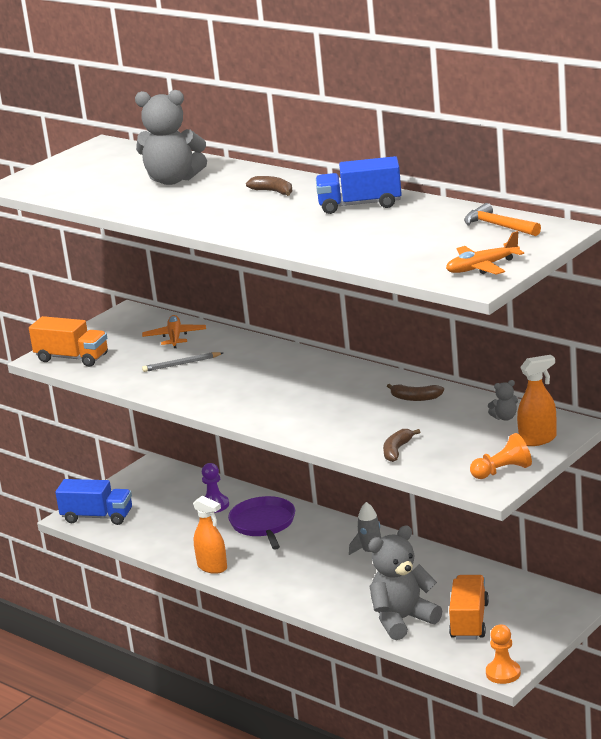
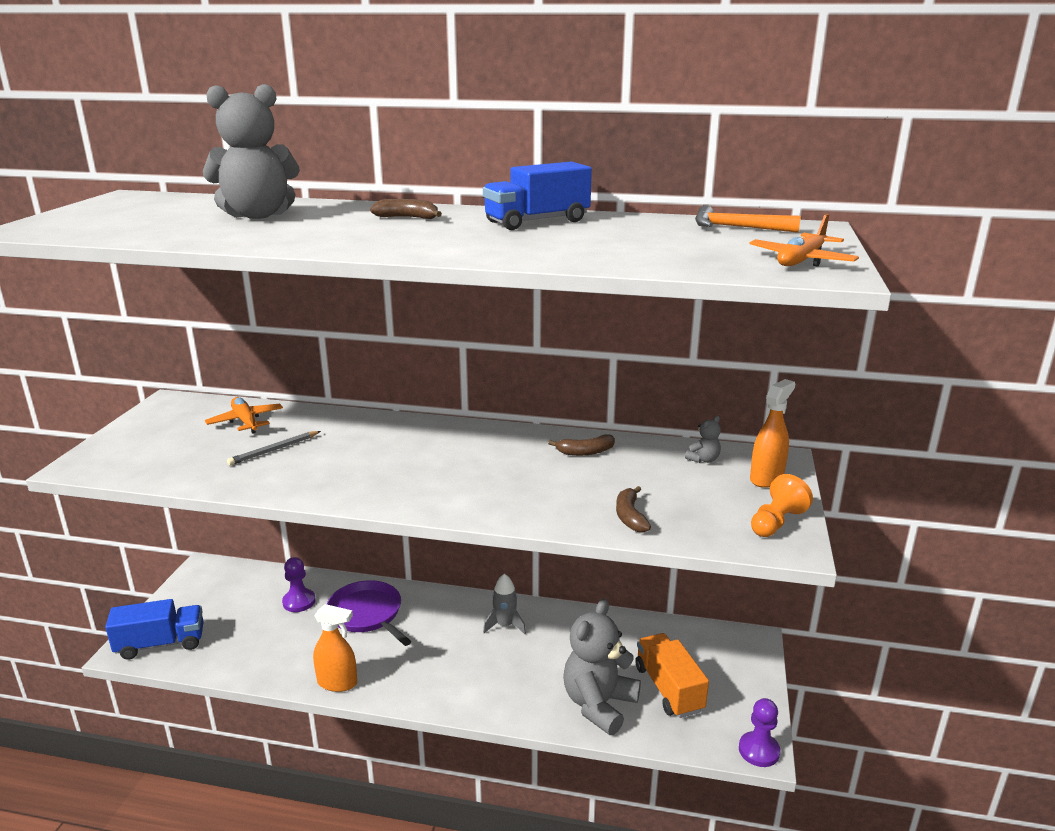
camera: 30 degrees left, 0 degrees up
orange truck [29,316,108,367] -> none
orange pawn [486,624,521,684] -> purple pawn [739,698,780,767]

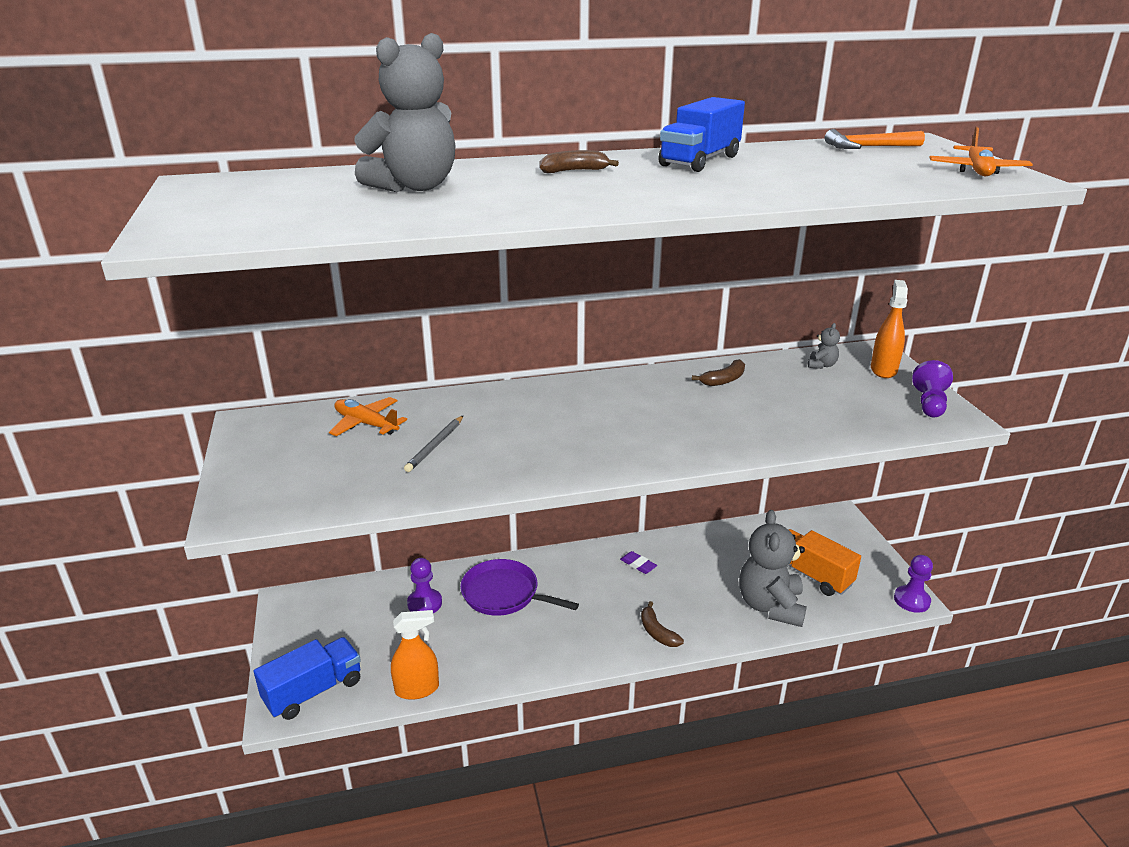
camera: 25 degrees left, 5 degrees up
orange spray bottle [313,604,357,692] -> orange spray bottle moved to [391,610,439,700]
grey rocket [483,574,526,634] -> purple eraser [620,551,657,574]
brown banana [616,486,651,533] -> brown banana moved to [641,601,684,647]
orange pawn [751,474,813,537] -> purple pawn [912,360,953,417]

